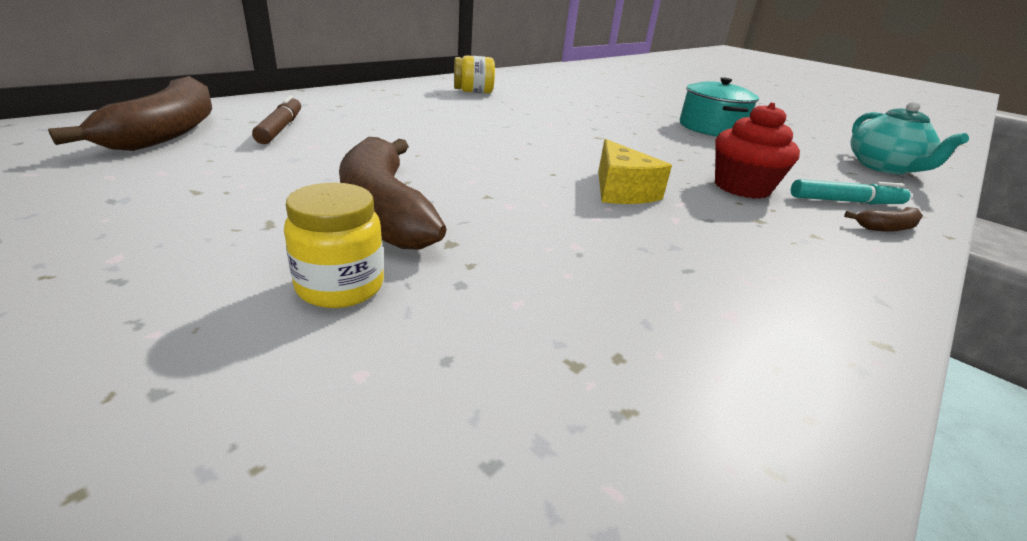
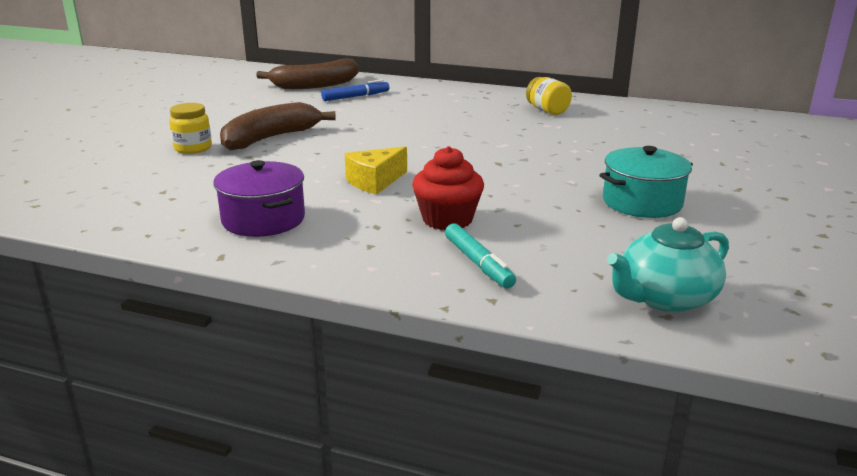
camera: 70 degrees right, 5 degrees down
brown marker [252,95,301,144] -> blue marker [321,79,389,101]
brown banana [844,207,923,232] -> none
none -> purple pot [213,160,305,237]

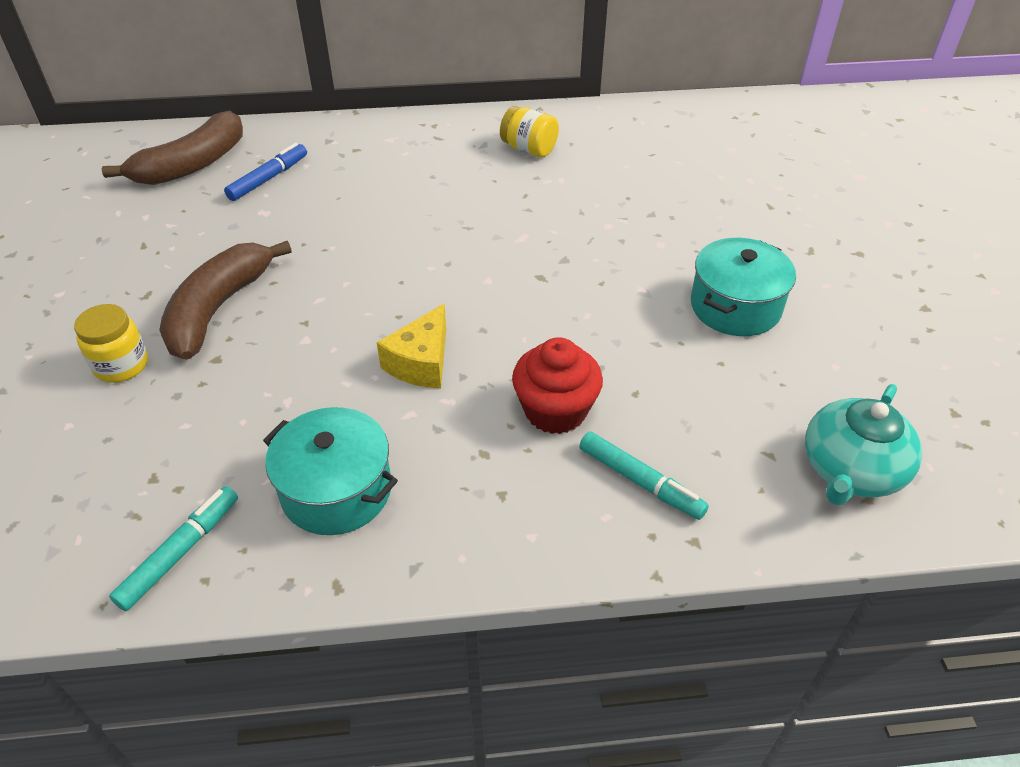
camera: 25 degrees left, 20 degrees up
purple pot [213,160,305,237] -> turquoise pot [263,407,398,535]
none -> turquoise marker [109,486,238,611]

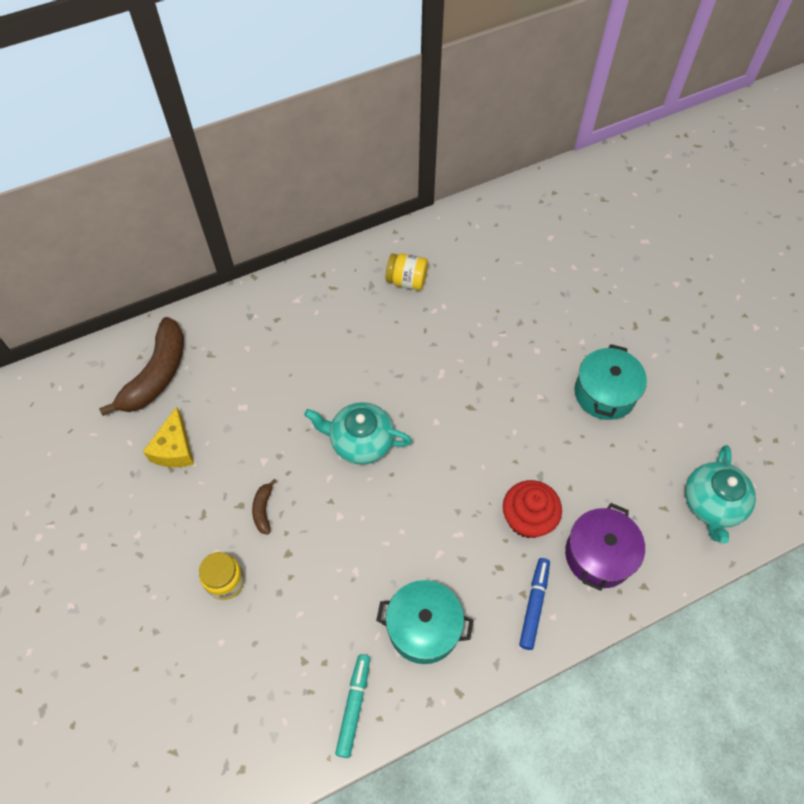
camera: 20 degrees left, 15 degrees up
brown banana [159,241,292,360] -> brown banana [252,479,277,534], size x0.44
blue marker [224,143,307,201] -> blue marker moved to [519,558,550,650]
yellow cheese [377,303,446,388] -> yellow cheese moved to [143,406,194,467]
turquoise marker [579,432,709,520] -> purple pot [565,503,645,591]
none -> turquoise teapot [304,402,412,465]

